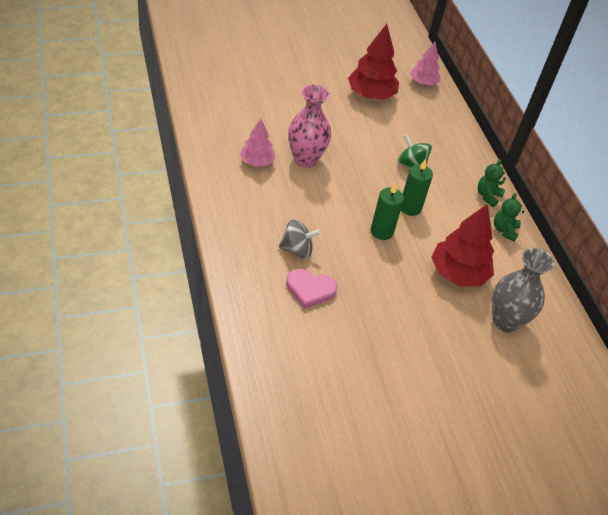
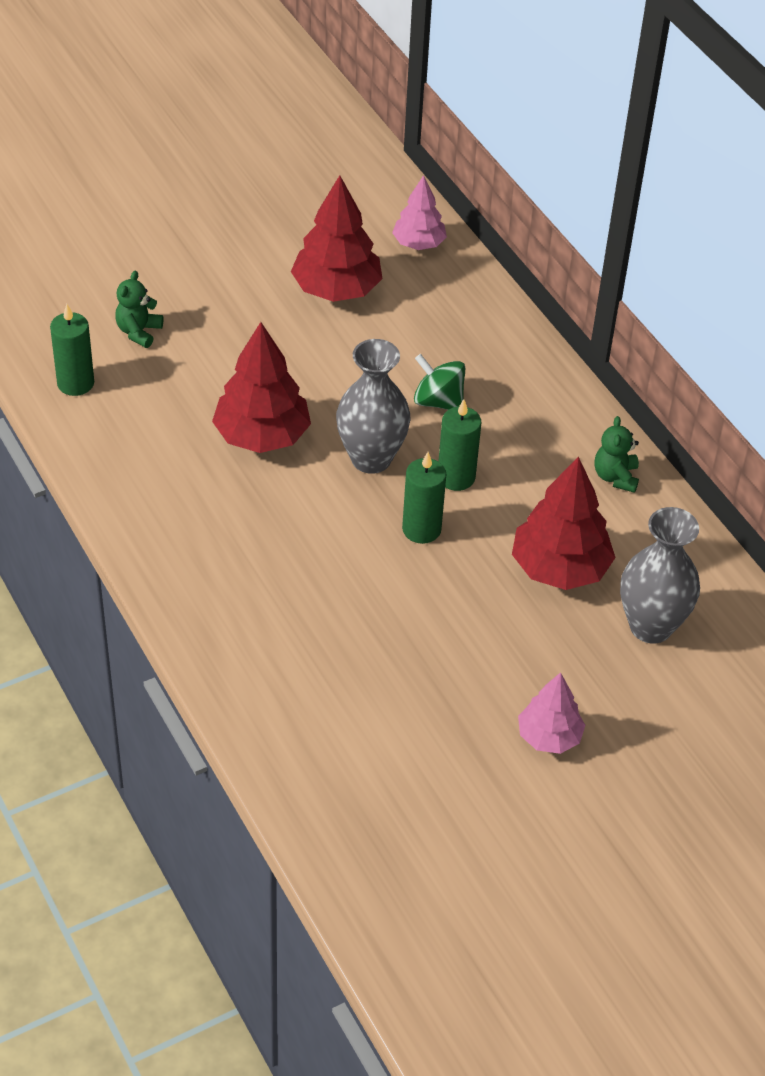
camera: 10 degrees left, 0 degrees up
pink tree [240,119,275,167] -> pink tree moved to [518,672,585,754]
grey spinning top [279,219,321,259] -> none
pink heart [286,269,337,309] -> none
pink vase [288,84,331,168] -> red tree [212,322,311,453]
green teddy bear [478,159,506,207] -> green teddy bear moved to [115,271,163,348]
none -> green candle [50,304,94,396]
none -> grey vase [336,339,410,474]

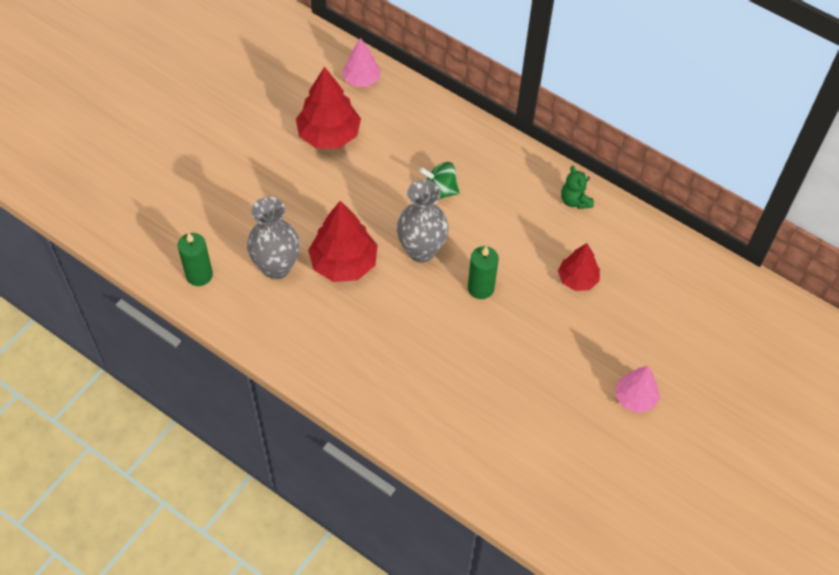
camera: 25 degrees left, 10 degrees up
green teddy bear [115,271,163,348] -> none
green candle [438,399,481,491] -> none
red tree [512,456,616,590] -> red tree [558,243,600,291], size x0.61
grey vase [620,507,700,644] -> grey vase moved to [247,197,300,280]

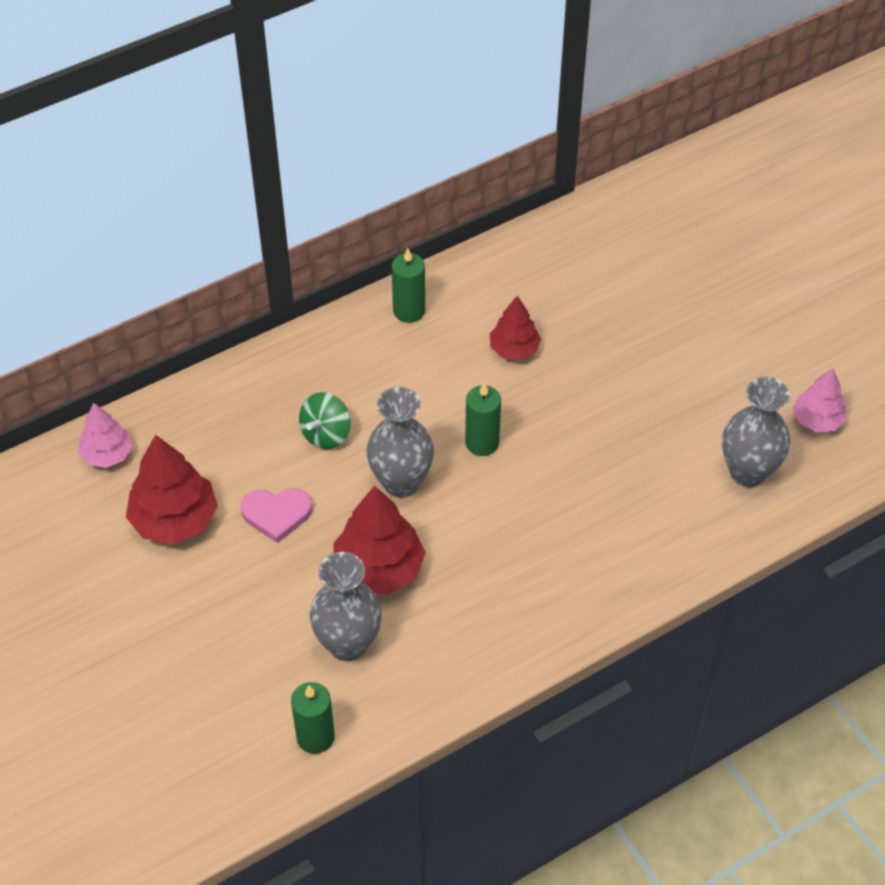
camera: 65 degrees left, 5 degrees down
green teddy bear [561,166,594,209] -> green candle [392,248,425,323]
pink tree [615,366,660,413] -> pink tree moved to [793,368,846,432]
none -> pink heart [240,488,312,543]
none -> grey vase [722,377,790,487]

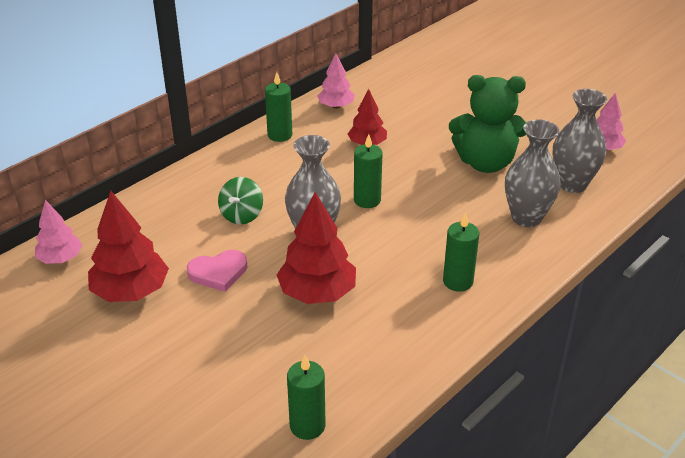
camera: 15 degrees left, 15 degrees down
grey vase [310,552,382,661] -> grey vase moved to [505,119,561,227]
none -> pink tree [317,53,355,109]
none -> green candle [443,212,479,292]
none -> green teddy bear [449,75,526,173]

